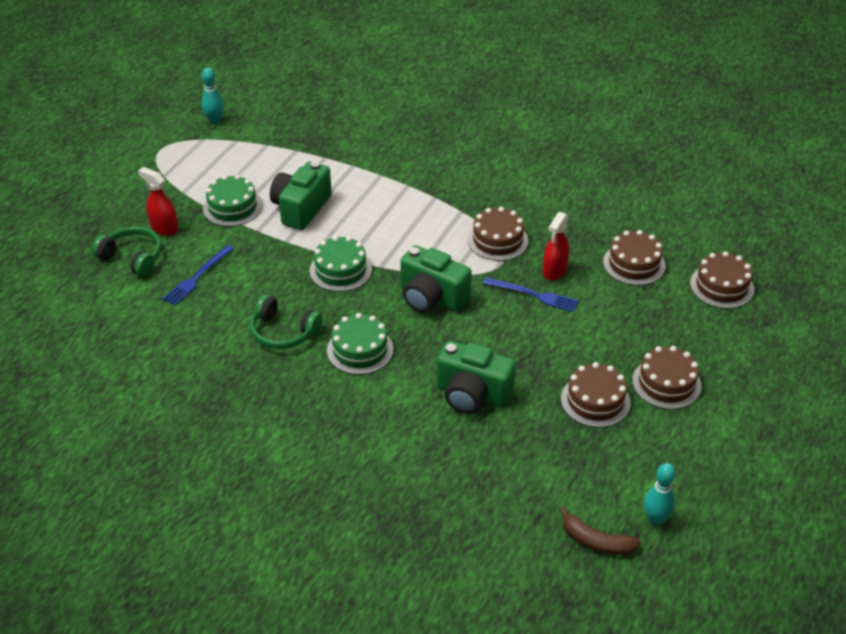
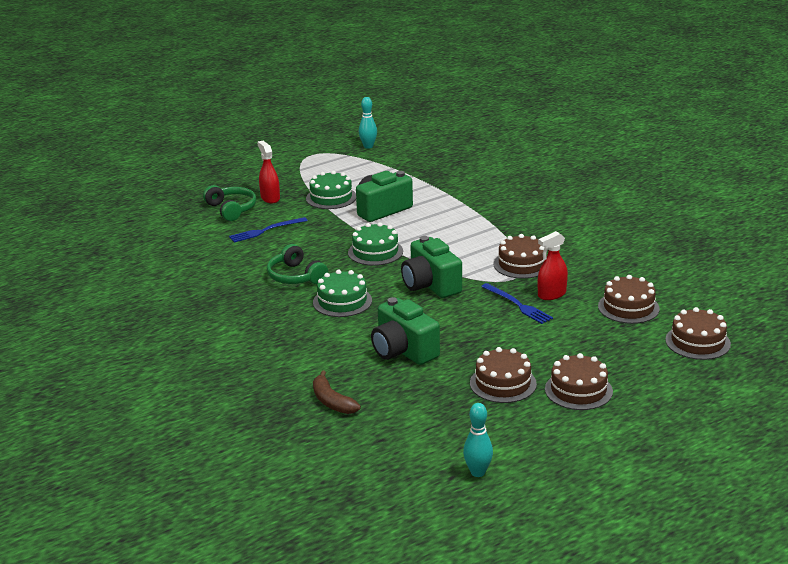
camera: 30 degrees right, 15 degrees down
brown banana [559,506,641,555] -> brown banana moved to [313,371,361,414]

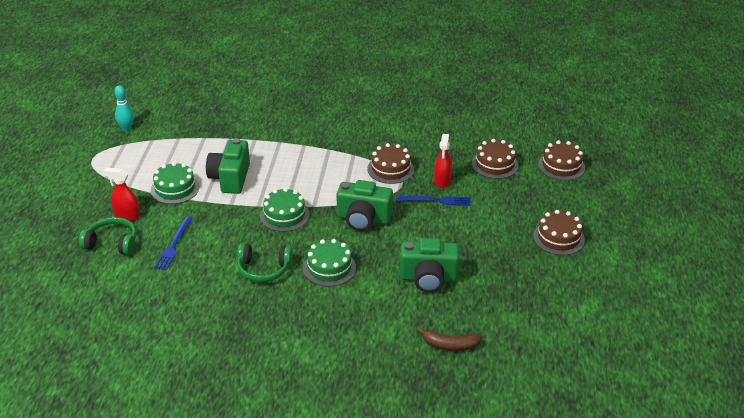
camera: 50 degrees left, 10 degrees up
turquoise bowling pin [463,403,493,477] -> none
brown cake [470,347,537,403] -> none

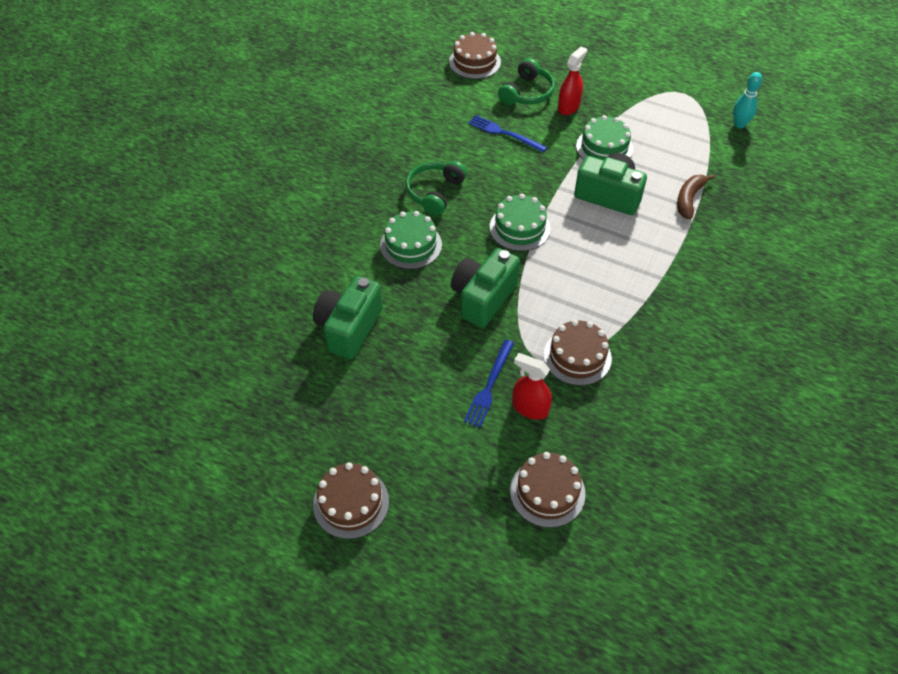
camera: 110 degrees right, 15 degrees up
brown banana [417,327,482,351] -> brown banana moved to [677,174,715,219]
brown cake [538,140,585,181] -> brown cake moved to [449,32,501,79]

